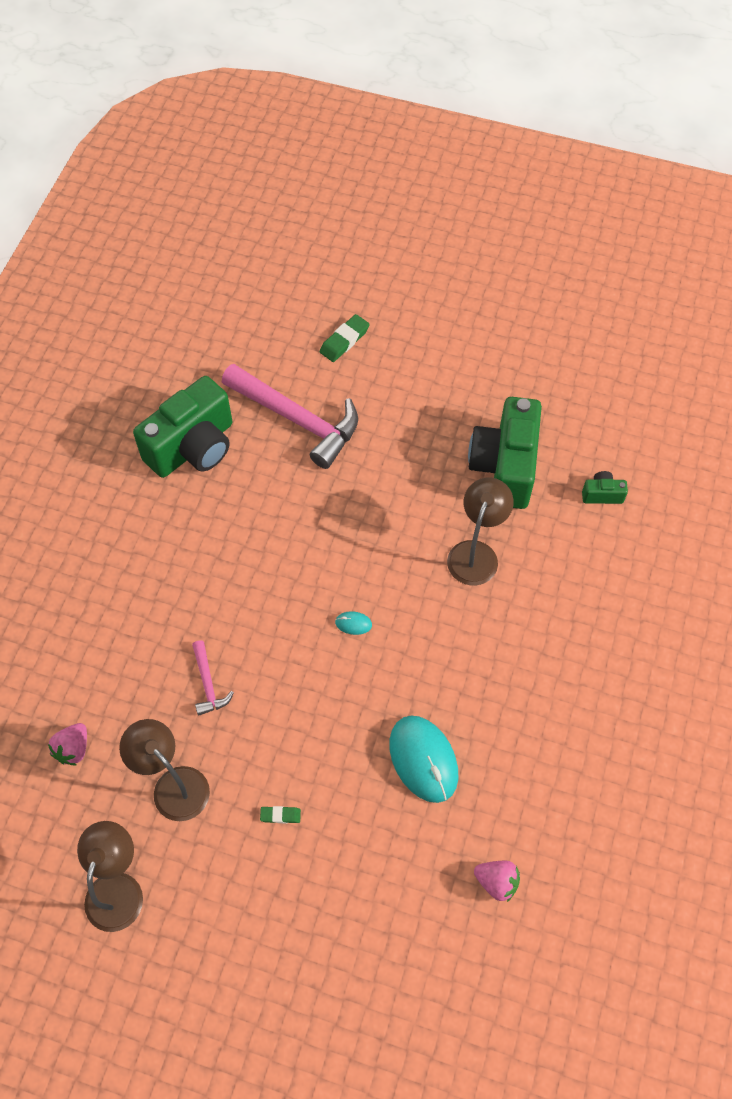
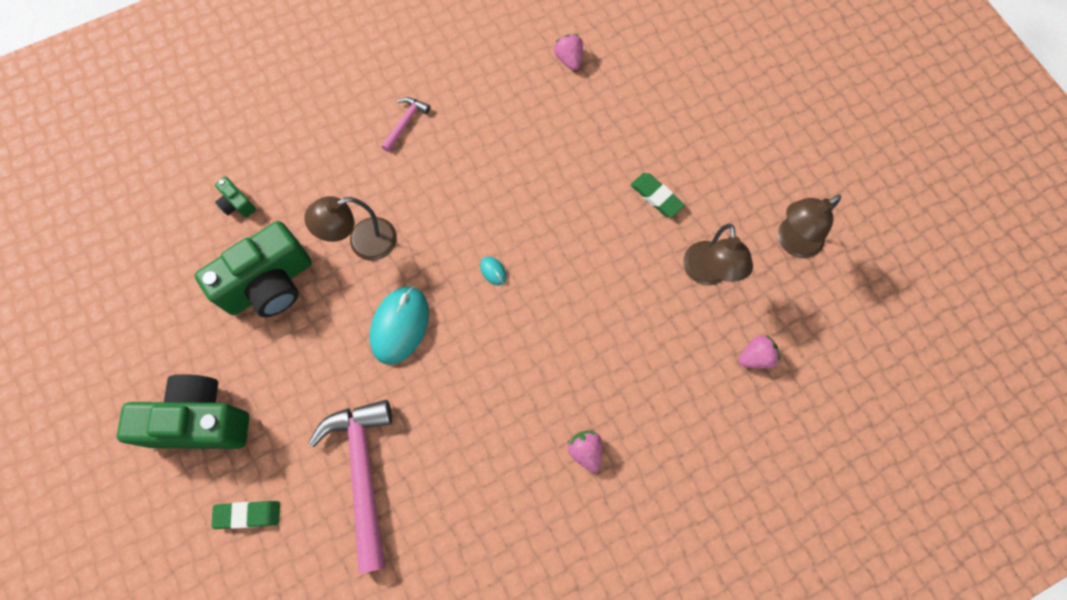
camera: 135 degrees left, 10 degrees up
green camera [133,376,232,478] -> green camera moved to [117,374,249,449]
pink hammer [192,640,234,716] -> pink hammer moved to [381,97,430,152]
green eraser [260,806,301,823] -> green eraser [631,173,685,217], size x1.71
turquoise mouse [389,716,458,803] -> turquoise mouse moved to [369,286,429,365]
none -> pink strawberry [568,431,602,472]

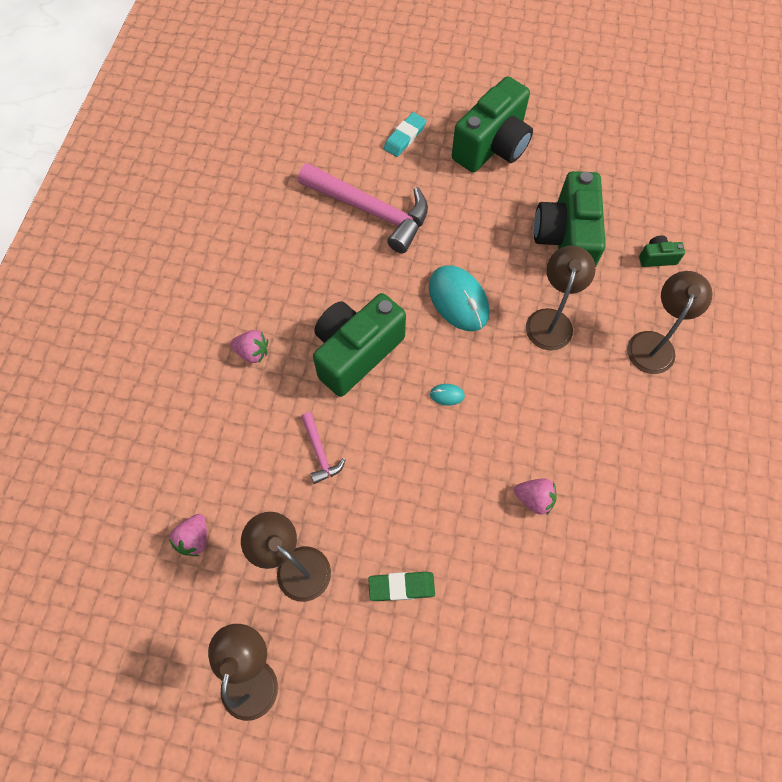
camera: 130 degrees right, 5 degrees down
green eraser [211,501,280,529] -> turquoise eraser [384,112,426,157]
pink hammer [381,97,430,152] -> pink hammer moved to [301,412,346,484]
pink strawberry [554,34,583,70] -> pink strawberry moved to [514,478,557,515]
none -> green camera [313,293,406,397]
none -> brown lamp [627,271,713,374]

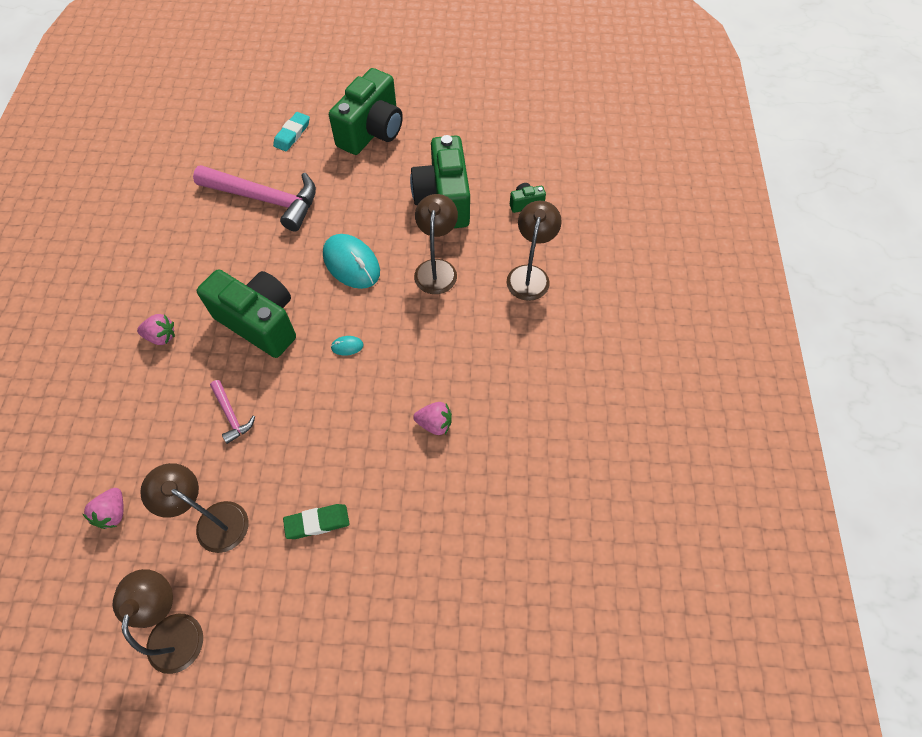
camera: 10 degrees left, 5 degrees down
green camera [313,293,406,397] -> green camera turned 90 degrees clockwise [197,269,296,358]

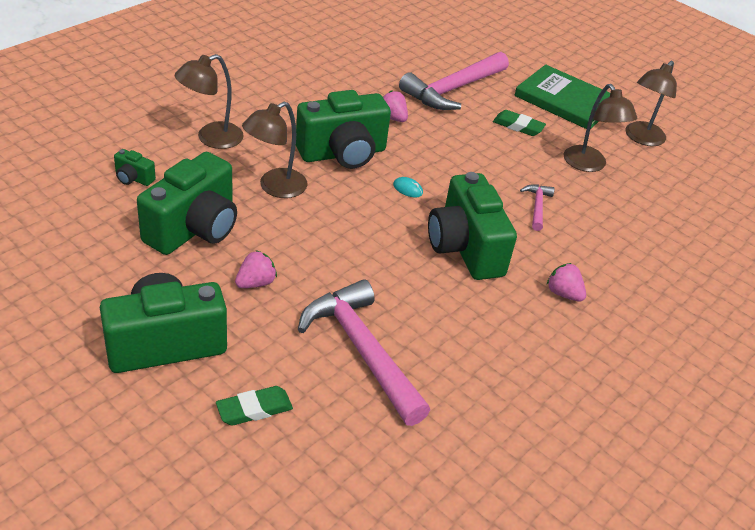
camera: 145 degrees left, 20 degrees down
pink strawberry [83,488,123,529] -> pink strawberry moved to [235,250,277,288]
turquoise eraser [273,112,310,151] -> green eraser [216,386,293,426]
turquoise mouse [323,234,380,289] -> none
none -> green camera [296,90,391,169]
none -> pink hammer [399,52,509,110]
none -> green book [514,65,610,129]

